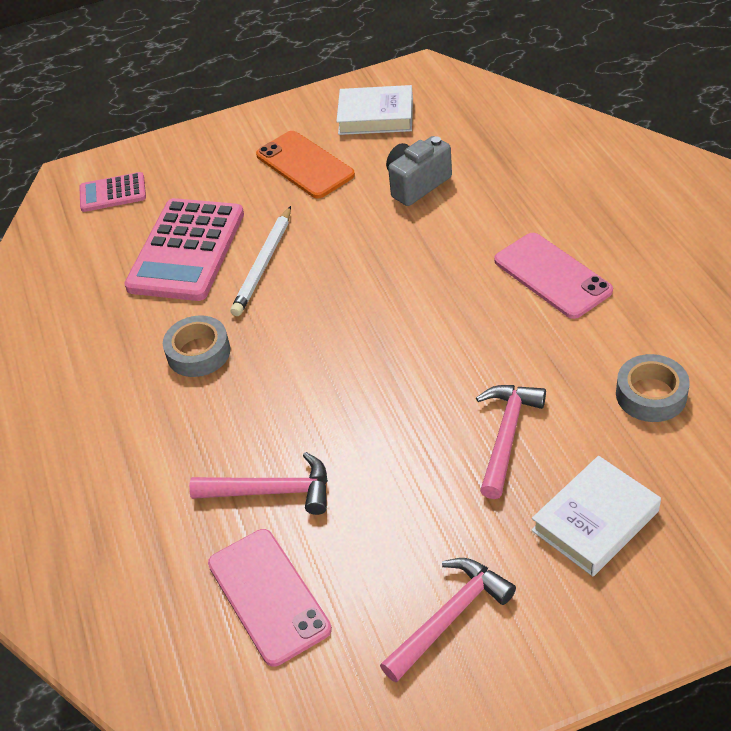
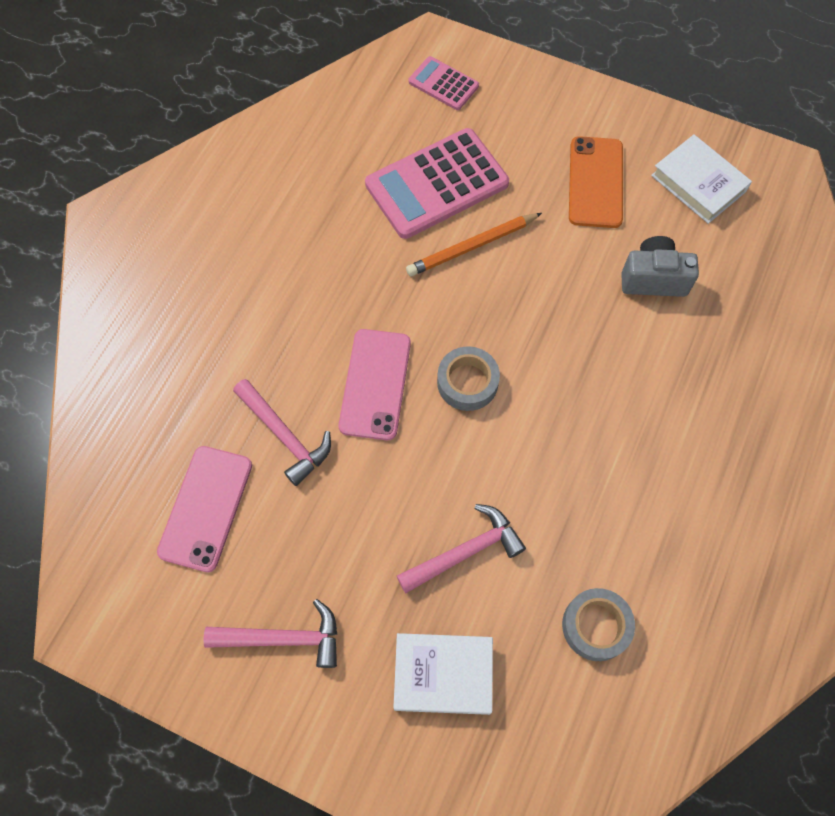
camera: 40 degrees right, 20 degrees up
grey tape [163,315,230,377] -> grey tape moved to [437,346,500,411]
white pencil [230,206,291,316] -> orange pencil [406,213,542,276]
pink phone [494,233,613,319] -> pink phone moved to [339,329,411,440]

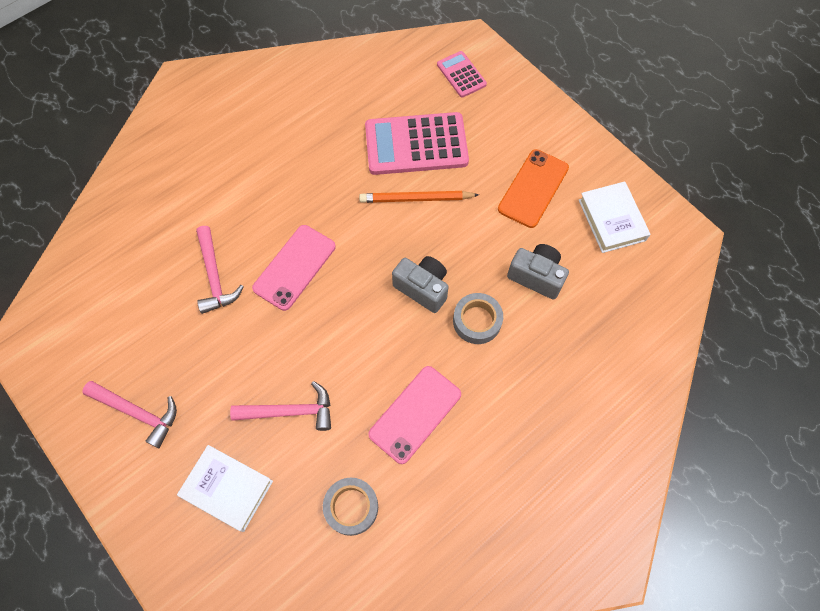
camera: 25 degrees right, 0 degrees up
pink phone [157,446,252,572] -> pink phone moved to [368,366,461,464]
grey tape [437,346,500,411] -> grey tape moved to [453,293,503,344]
none -> grey camera [392,256,449,313]

